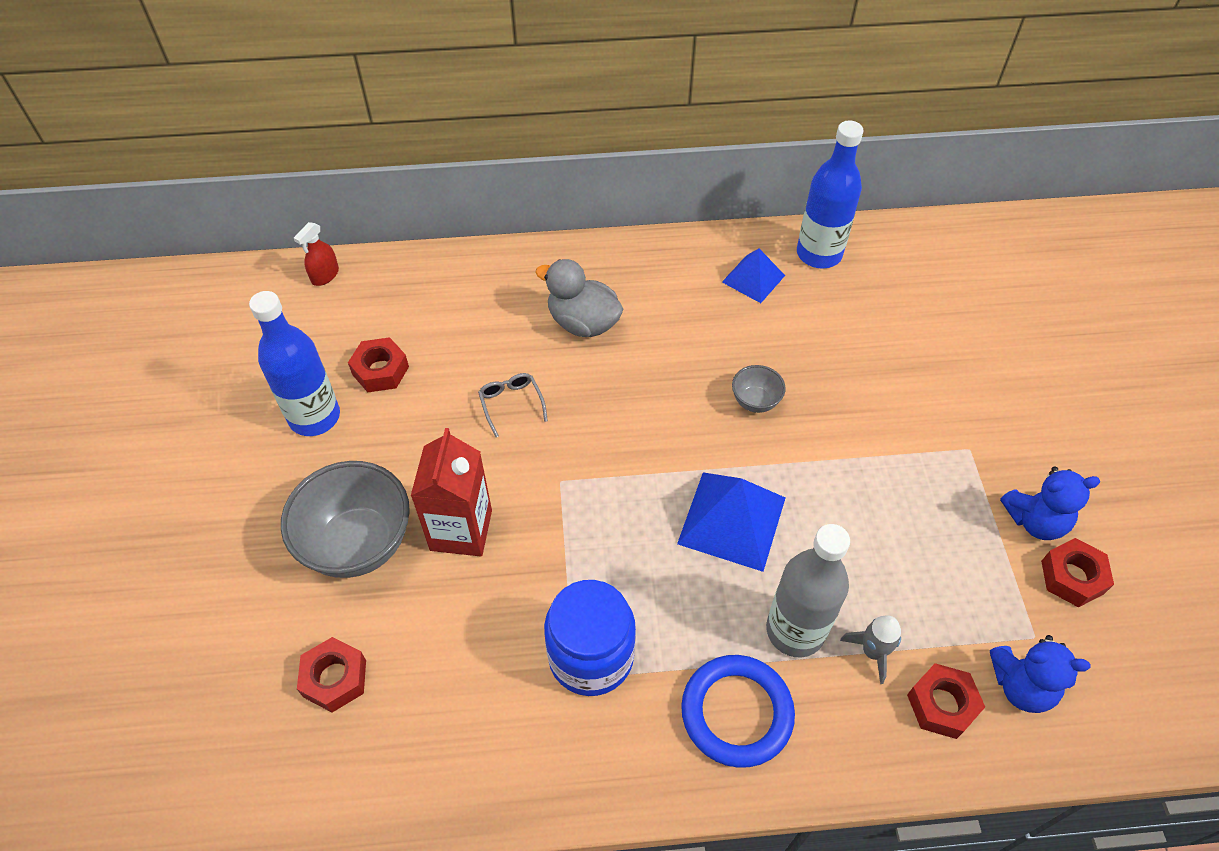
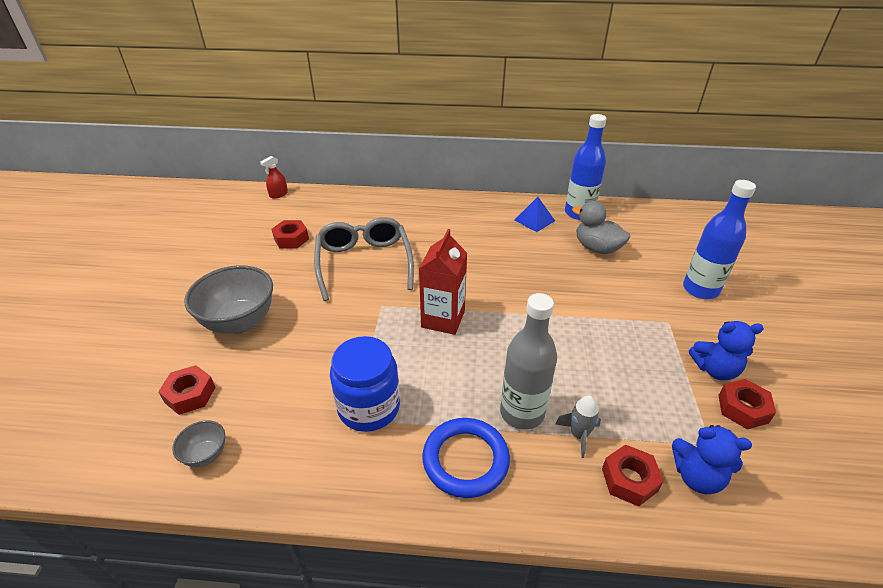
camera: 10 degrees right, 15 degrees down
blue bottle [249,291,340,436] -> blue bottle moved to [683,180,756,299]
red carton [411,428,492,557] -> red carton moved to [419,229,467,335]
grey glasses [478,373,548,437] -> grey glasses [314,217,414,301], size x2.41
grey duck [536,259,624,337] -> grey duck moved to [572,201,631,254]
blue pyramid [677,472,785,572] -> none
grey bowl [732,365,786,413] -> grey bowl moved to [172,420,225,467]

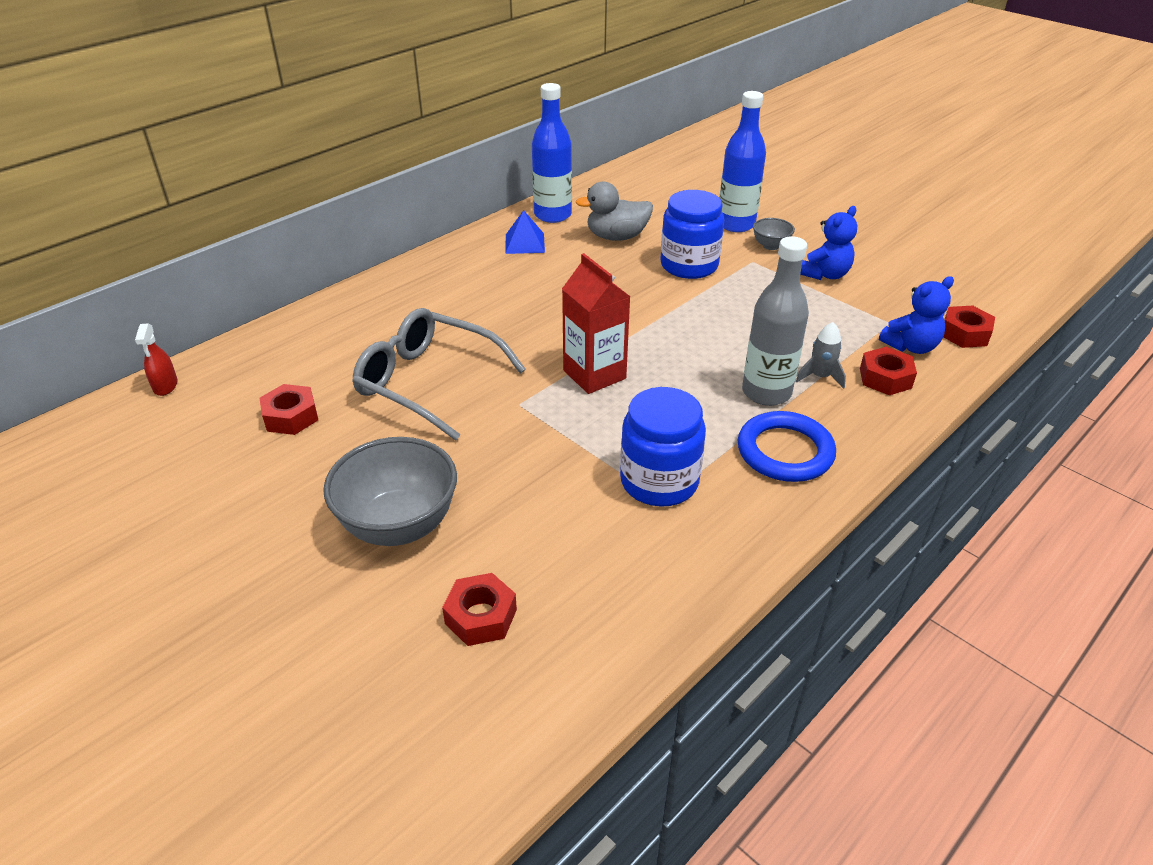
camera: 50 degrees left, 0 degrees up
grey bowl [172,420,225,467] -> grey bowl moved to [753,218,795,250]
red nut [718,379,776,429] -> red nut moved to [943,305,995,348]
none -> blue jar [660,190,724,279]

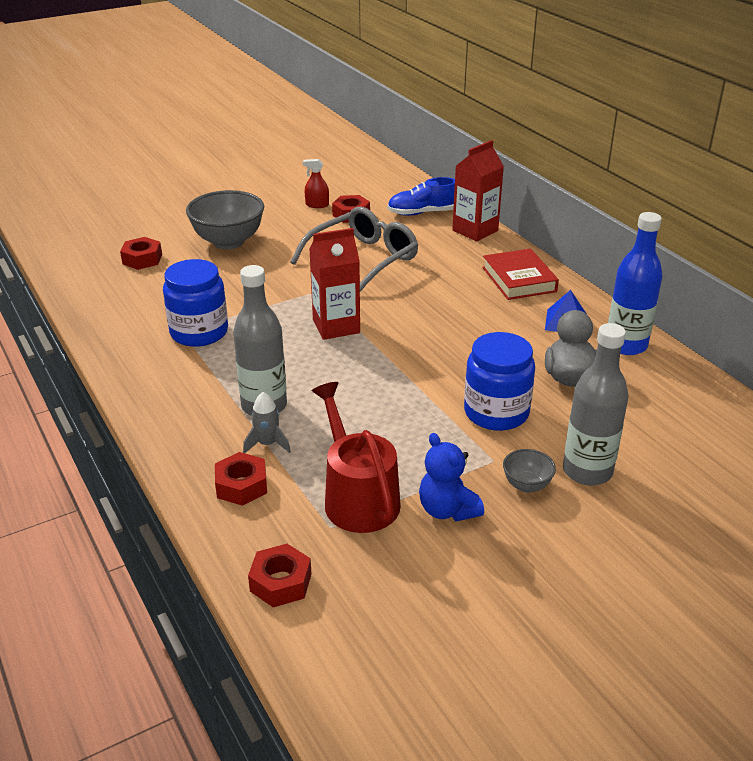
camera: 105 degrees right, 5 degrees down
red spray bottle [135,323,178,396] -> red spray bottle moved to [303,159,329,208]
blue bottle [719,91,766,232] -> grey bottle [563,323,628,485]
blue ring [738,411,836,482] -> none
blue teddy bear [879,276,954,354] -> none
none -> red watering can [312,382,401,533]
none -> blue shoe [387,177,455,216]
none -> red carton [452,140,504,241]
none -> red book [482,249,559,300]

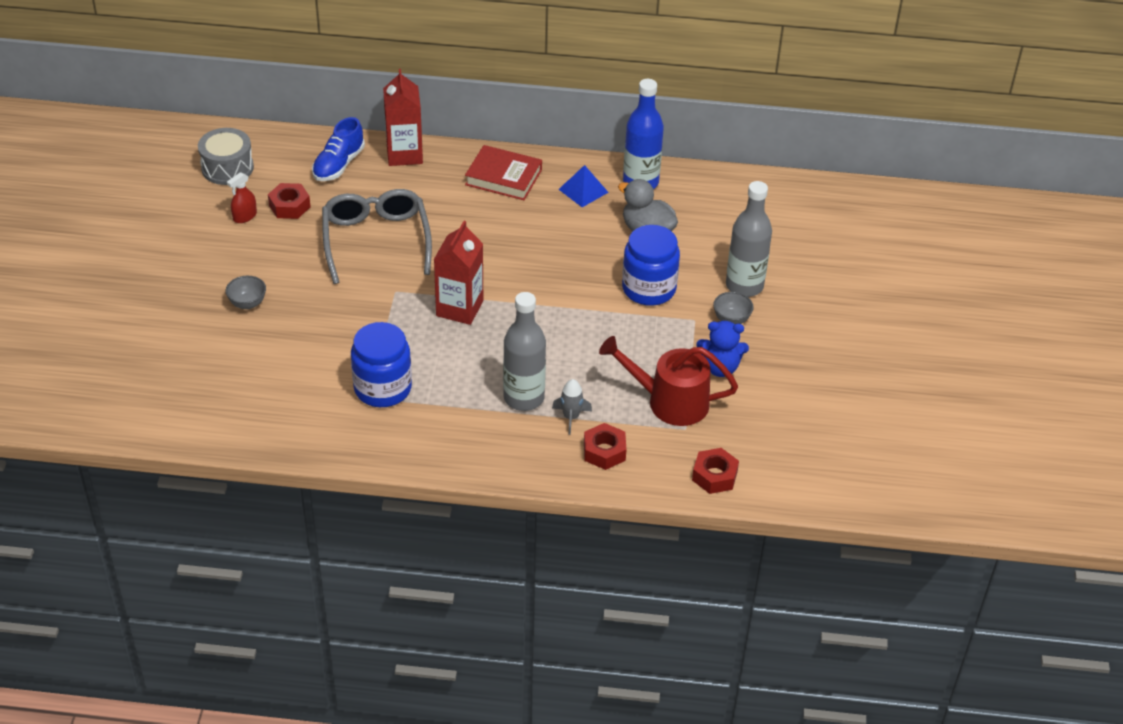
camera: 55 degrees left, 10 degrees up
red nut [120,237,162,270] -> none
grey bowl [186,190,264,249] -> grey bowl [226,276,266,309], size x0.47
none -> grey drum [198,128,254,185]

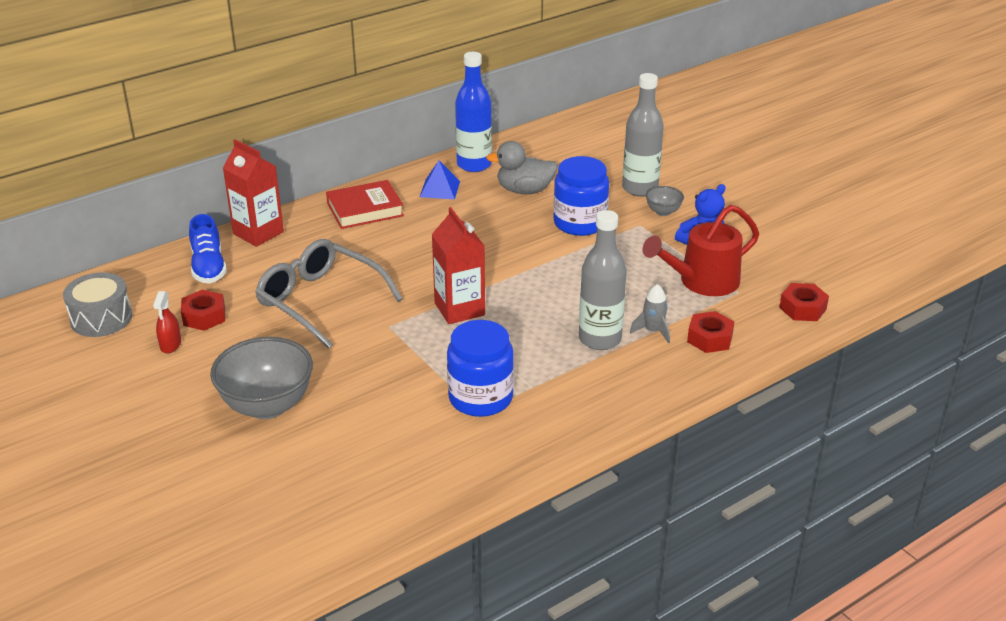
camera: 40 degrees left, 10 degrees down
grey bowl [226,276,266,309] -> grey bowl [210,337,313,419], size x2.11

